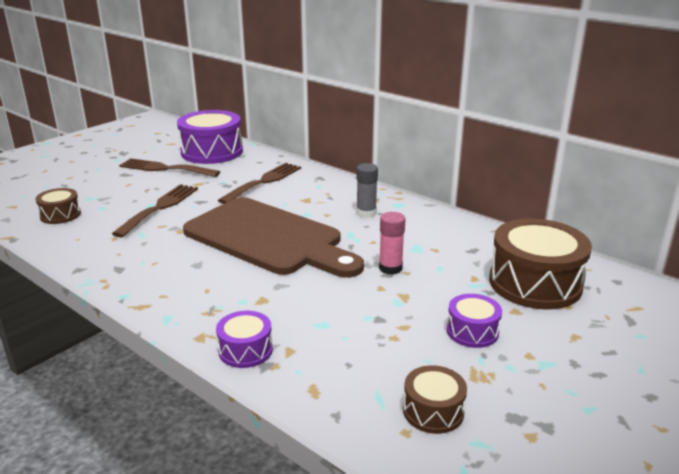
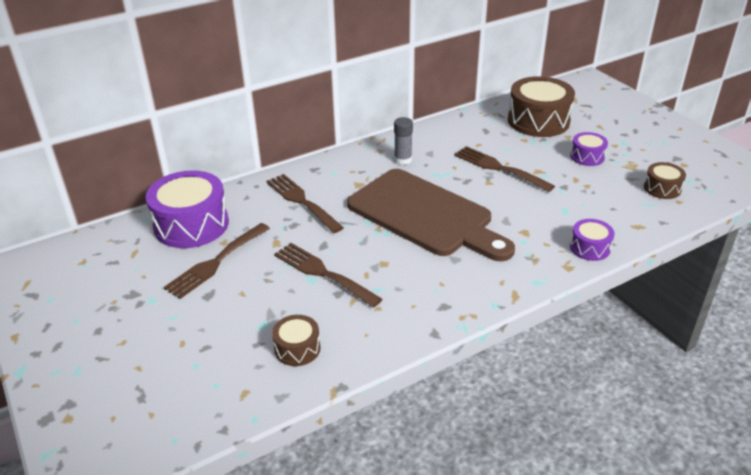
camera: 70 degrees left, 10 degrees up
brown cutting board [183,197,364,278] -> brown cutting board turned 75 degrees clockwise [347,169,515,261]
pink glue stick [379,212,405,275] -> brown fork [454,146,555,192]

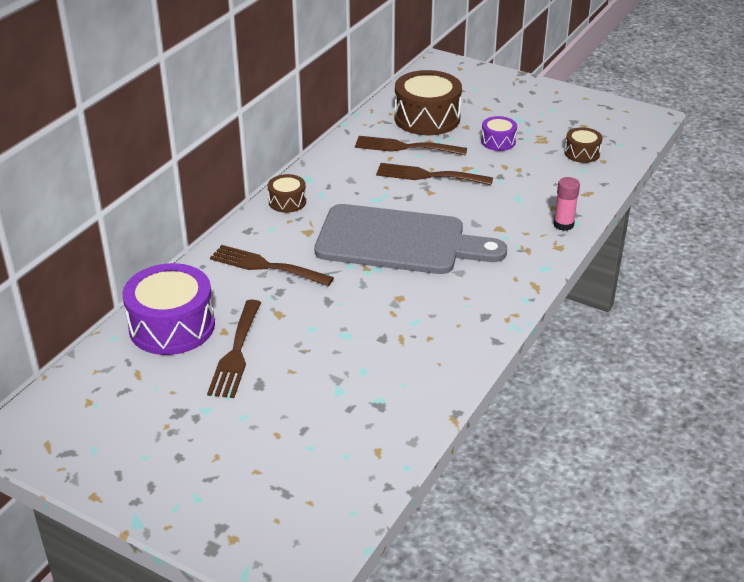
camera: 30 degrees left, 0 degrees up
brown drum [272,315,321,366] -> brown drum moved to [268,174,306,213]
brown fork [274,243,382,308] -> brown fork moved to [355,136,467,156]
brown cutting board [347,169,515,261] -> grey cutting board [315,204,507,274]
grey glue stick [394,117,413,165] -> none
purple drum [570,219,615,261] -> pink glue stick [553,177,580,231]

